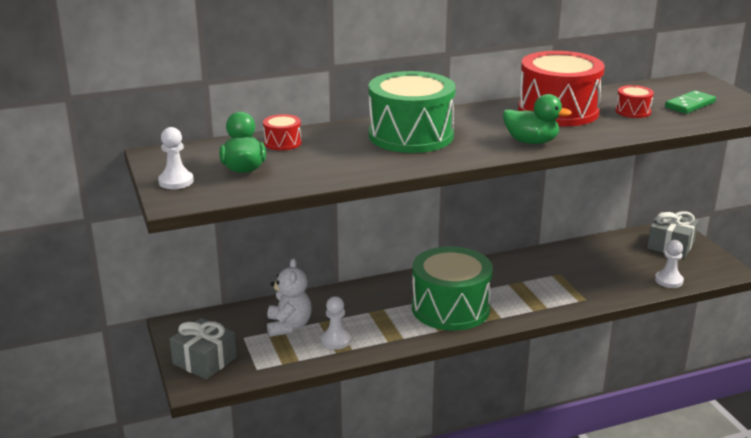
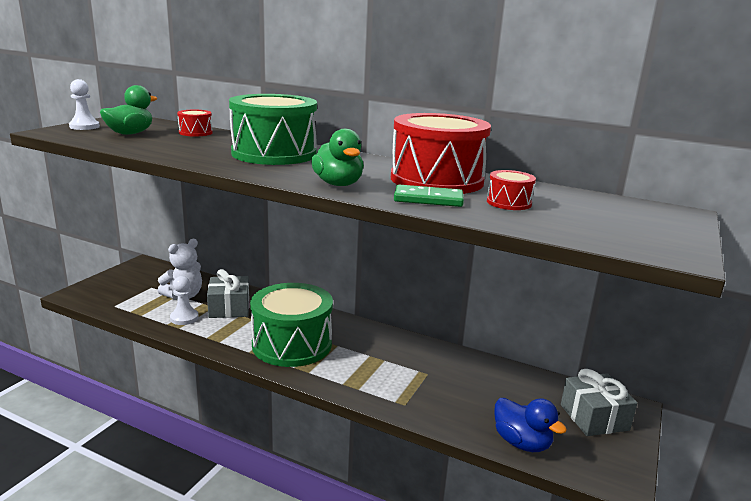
camera: 45 degrees right, 5 degrees down
grey gift [170,318,237,379] -> grey gift moved to [207,269,249,318]
white pawn [655,240,684,288] -> blue duck [494,398,567,452]
green domino [665,90,716,114] -> green domino moved to [394,185,464,207]

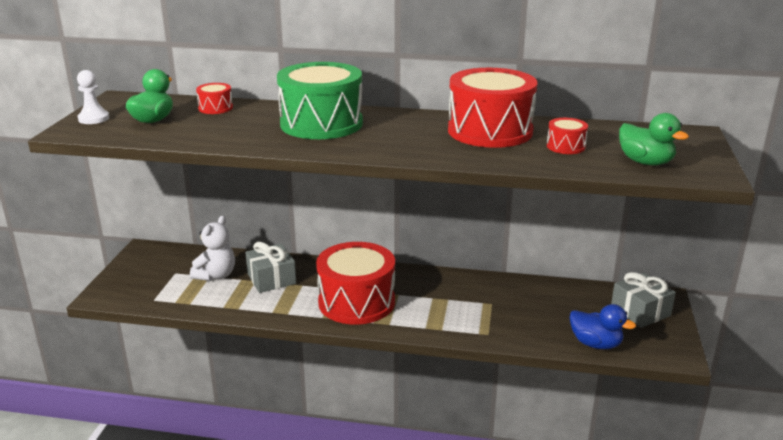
camera: 15 degrees left, 5 degrees up
white pawn [170,276,199,325] -> none
green drum [250,283,333,367] -> red drum [316,242,395,325]
green duck [311,129,364,186] -> green duck moved to [619,113,689,166]
green domino [394,185,464,207] -> none

